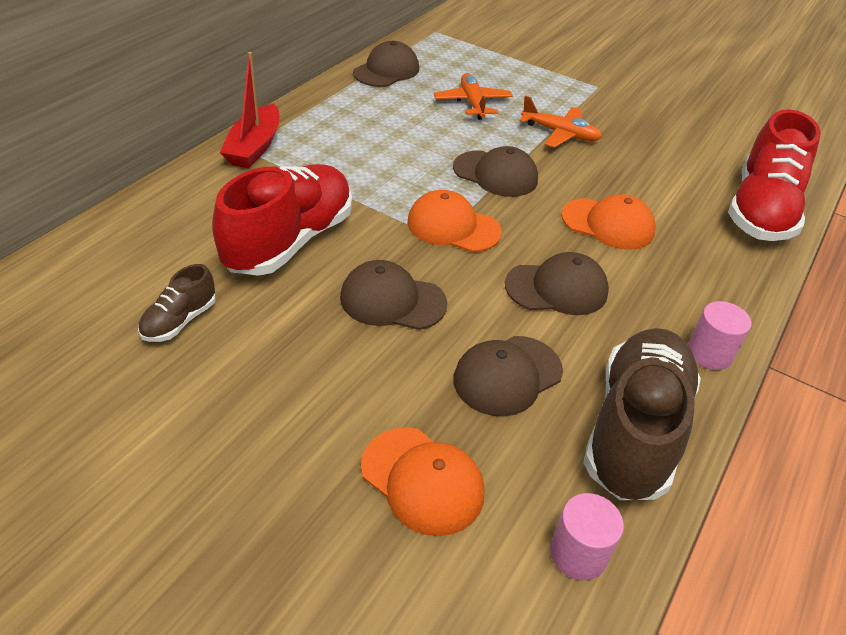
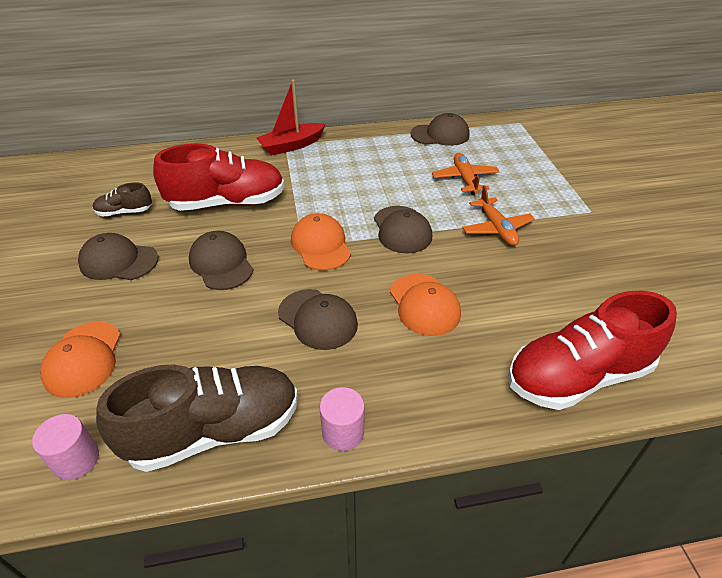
camera: 50 degrees right, 0 degrees up
orange plane [434,73,513,120] -> orange plane turned 45 degrees counterclockwise [432,153,500,195]
brown cap [454,336,563,417] -> brown cap moved to [78,233,158,280]

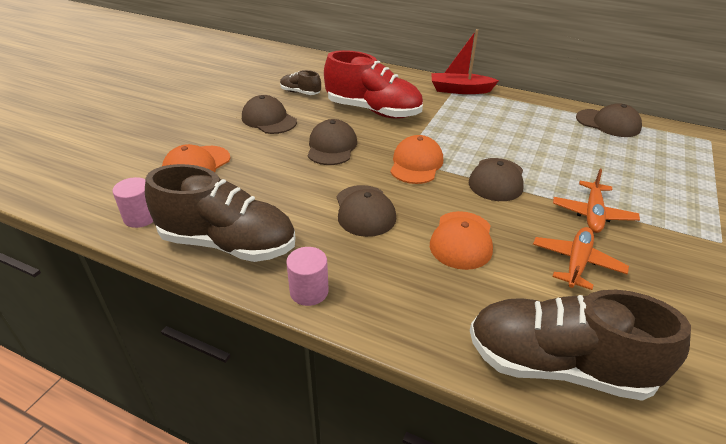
camera: 35 degrees right, 5 degrees down
orange plane [432,153,500,195] -> orange plane moved to [533,227,629,290]
red shoe [508,291,677,410] -> brown shoe [470,290,691,401]

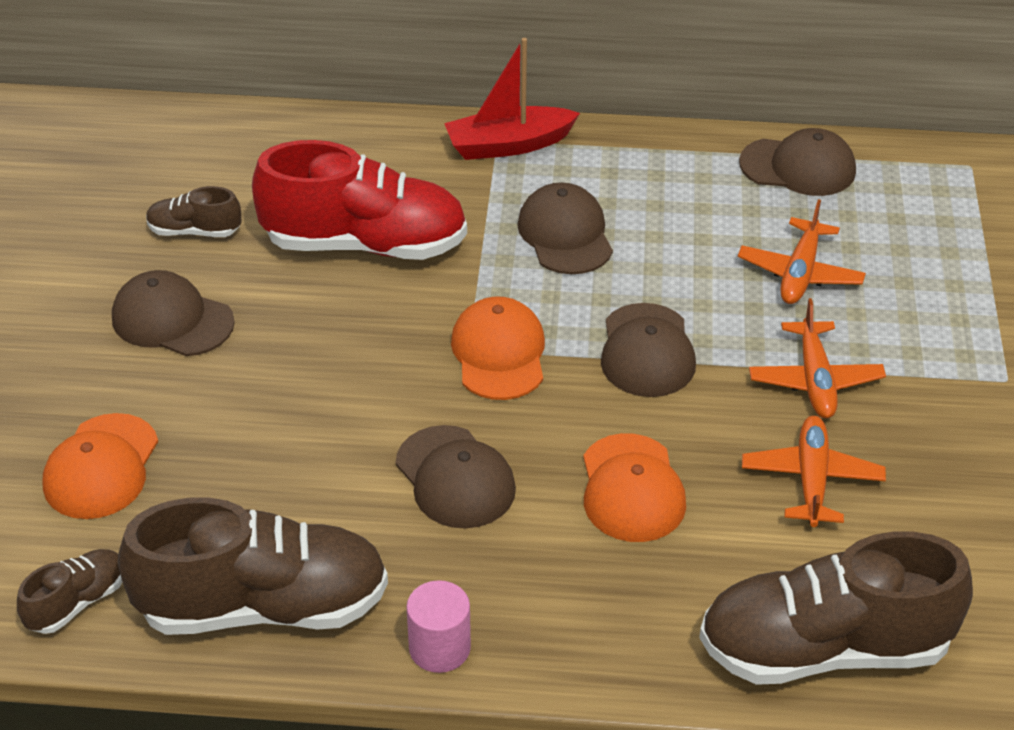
camera: 20 degrees left, 5 degrees up
pink cylinder [112,177,153,228] -> brown shoe [17,549,122,634]
brown cap [308,119,357,165] -> brown cap moved to [517,182,613,274]
none -> orange plane [738,199,866,304]

